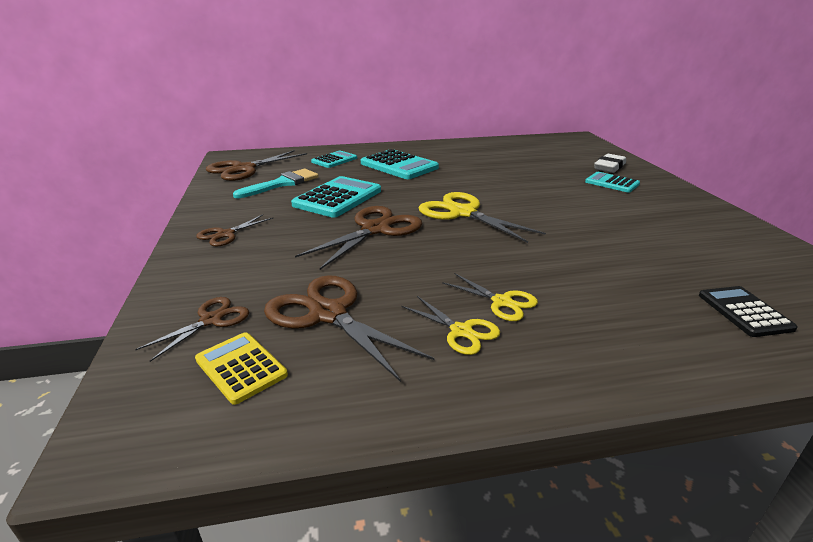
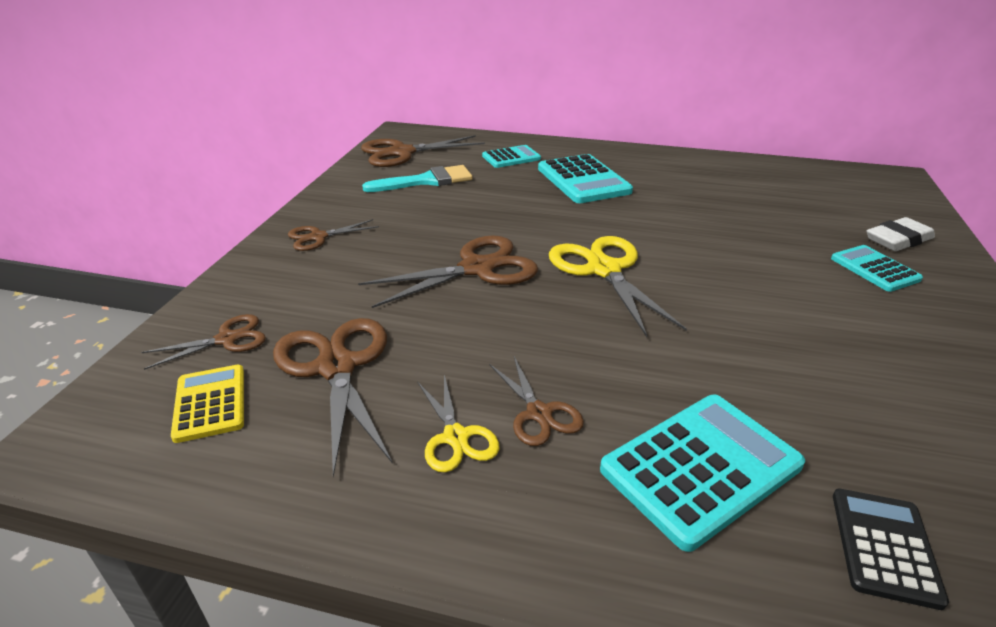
camera: 25 degrees right, 5 degrees up
turquoise calculator [291,176,381,218] -> turquoise calculator moved to [600,395,805,552]
yellow scissors [442,273,538,321] -> brown scissors [489,357,584,446]

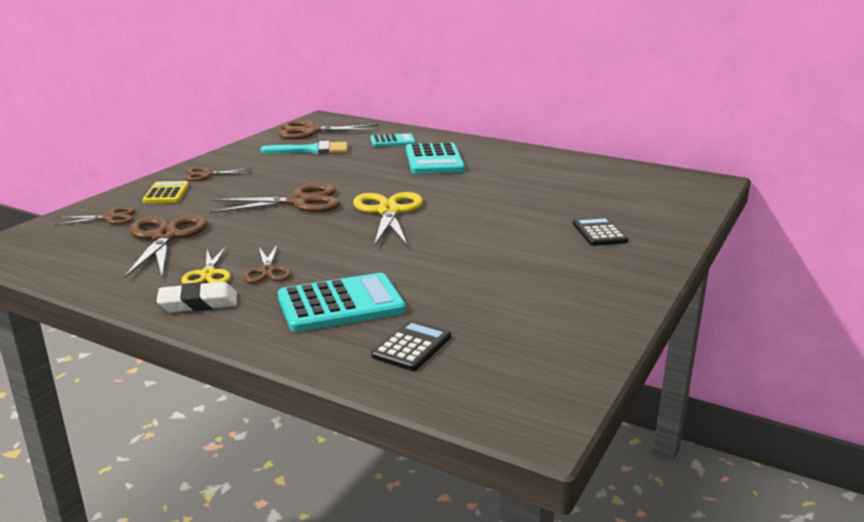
camera: 15 degrees right, 10 degrees down
yellow calculator [171,365,244,443] -> yellow calculator moved to [143,181,189,203]
turquoise calculator [831,245,923,292] -> black calculator [573,217,628,246]
white eraser [866,217,935,251] -> white eraser moved to [156,282,237,313]

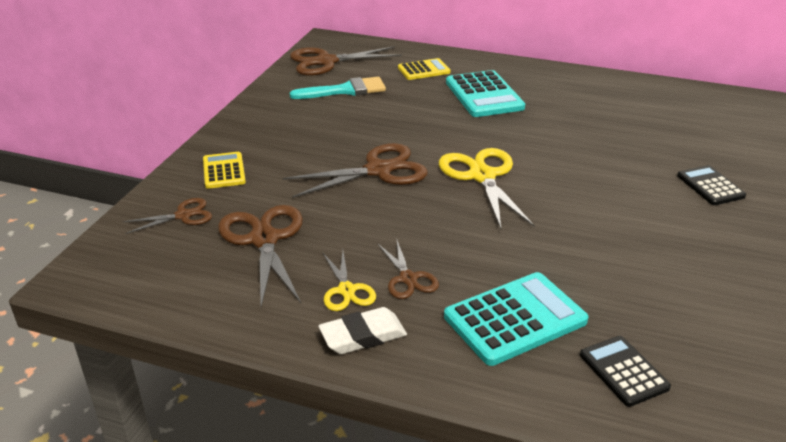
camera: 10 degrees left, 10 degrees up
brown scissors [185,167,252,181] -> none
turquoise calculator [370,133,416,147] -> yellow calculator [398,58,451,80]
black calculator [372,320,451,371] -> black calculator turned 45 degrees counterclockwise [580,336,671,407]

